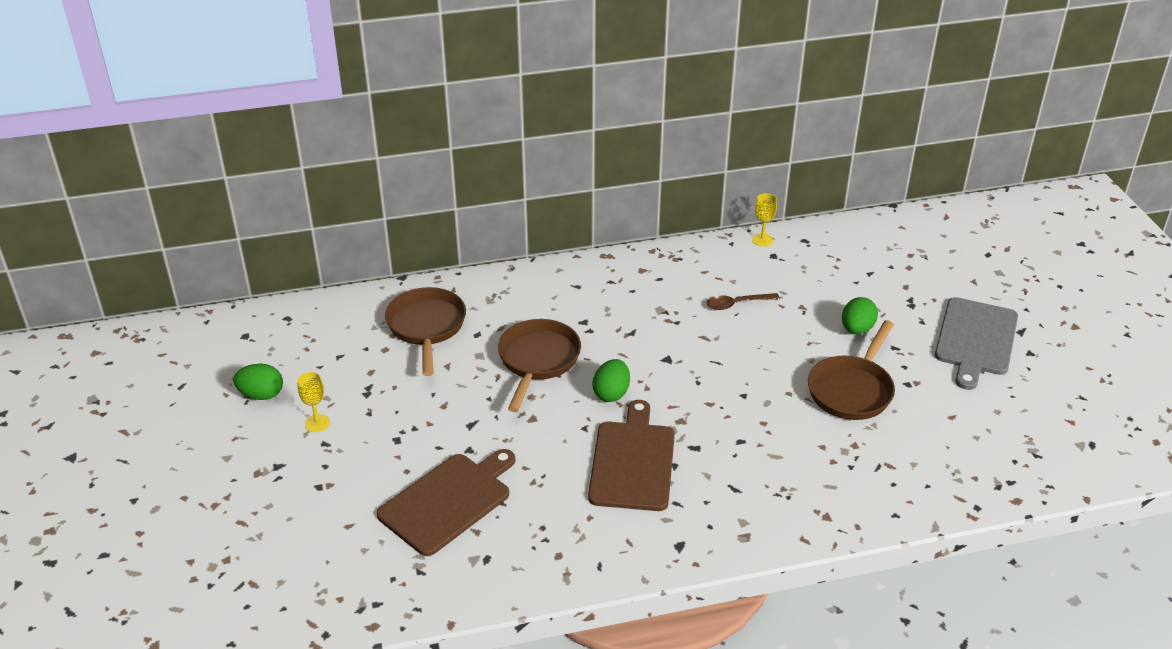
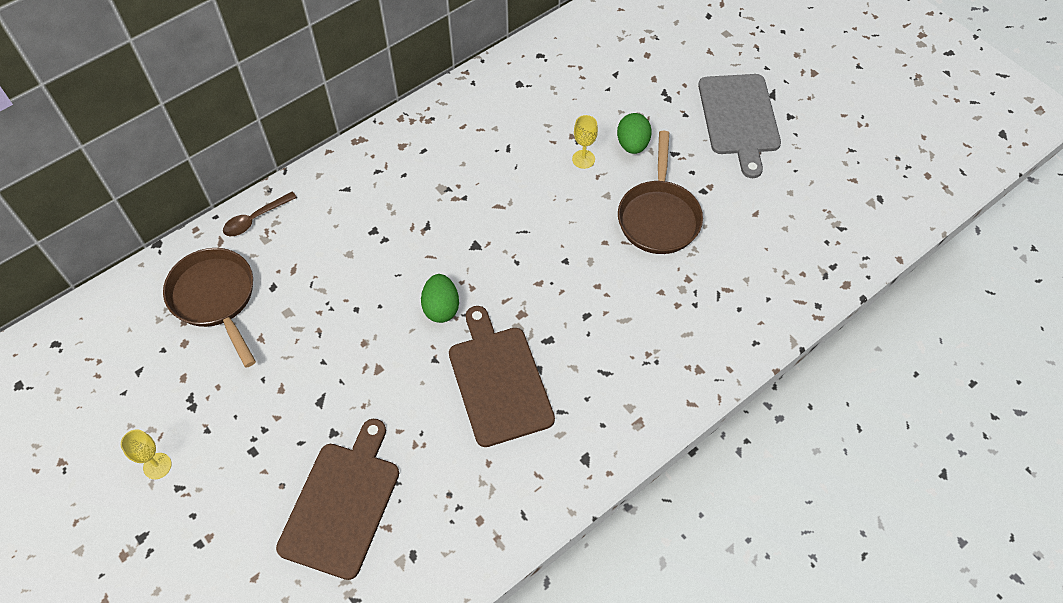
camera: 25 degrees left, 20 degrees up
green egg [233,364,283,400] -> none
brown pan [498,319,581,412] -> none
brown spoon [707,293,780,310] -> brown spoon moved to [223,192,297,236]
yellow goblet [752,193,777,247] -> yellow goblet moved to [572,115,598,169]

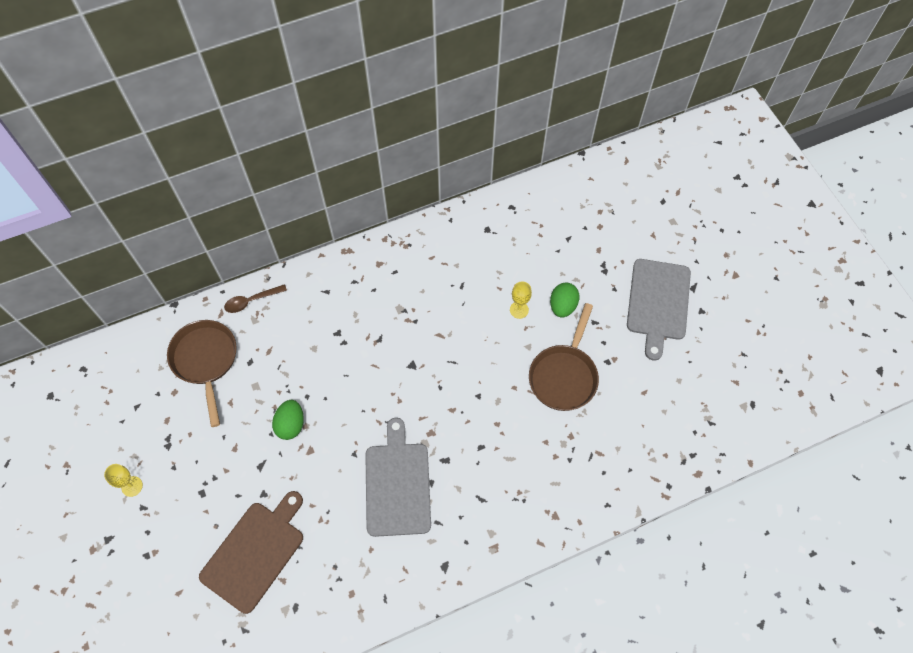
camera: 15 degrees right, 5 degrees up
green egg [421,274,459,323] -> green egg moved to [272,400,304,440]
brown cutting board [449,306,555,447] -> grey cutting board [365,418,431,537]

